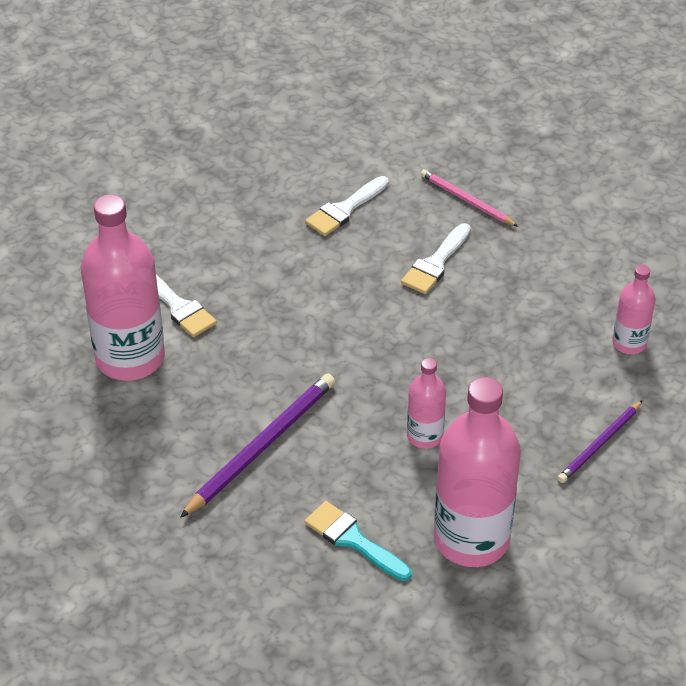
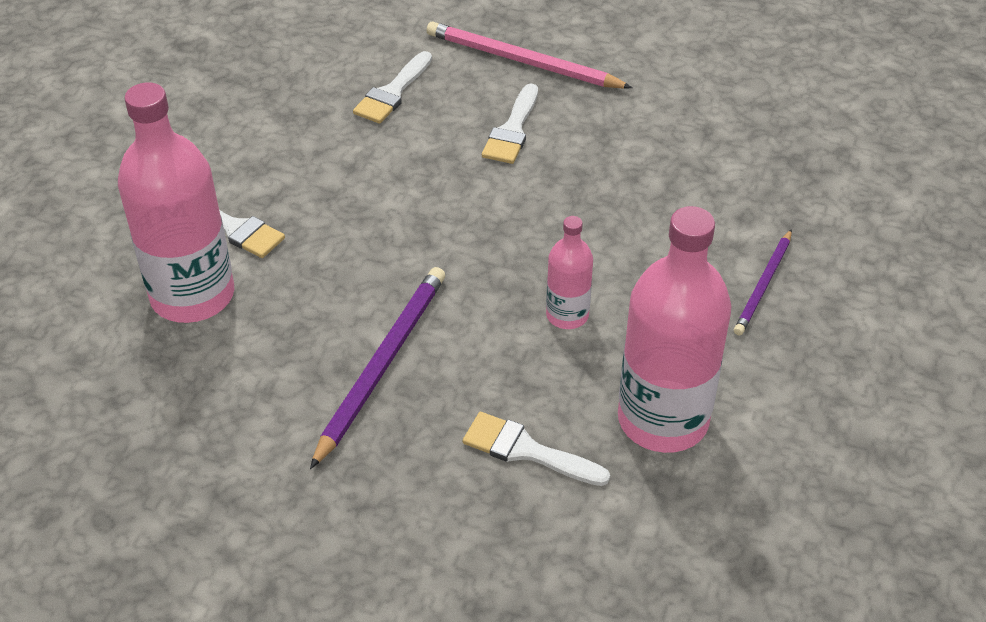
camera: 15 degrees left, 0 degrees up
turquoise brush [305,501,411,581] -> white brush [463,412,610,486]
pink pencil [421,169,518,227] -> pink pencil [426,21,633,89], size x1.65
pink bottle [612,265,656,354] -> none

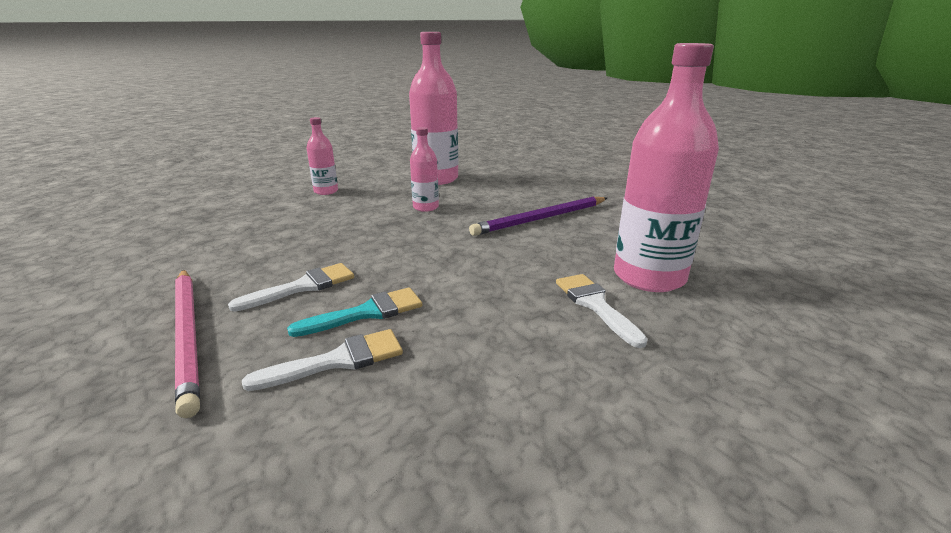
camera: 145 degrees left, 20 degrees down
white brush [463,412,610,486] -> none
purple pencil [734,229,792,336] -> pink bottle [307,117,338,195]
none -> turquoise brush [287,287,422,337]

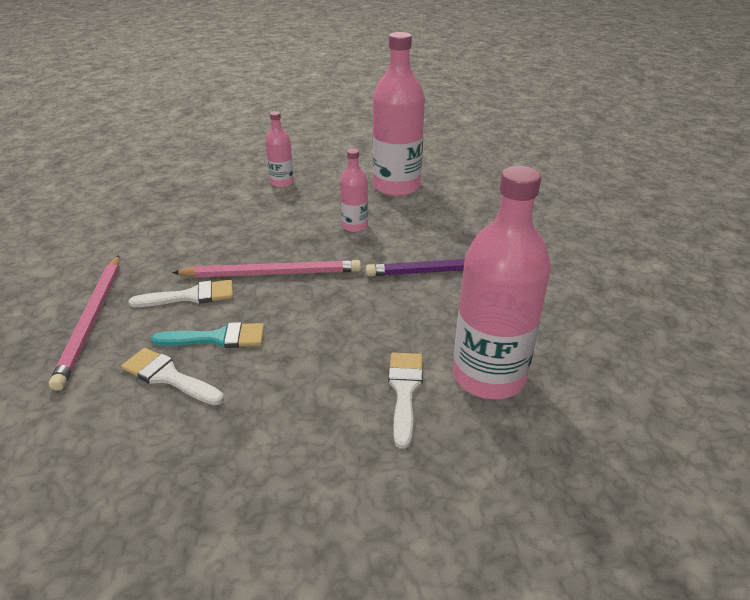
camera: 25 degrees right, 10 degrees up
white brush [242,329,403,391] -> white brush turned 150 degrees counterclockwise [121,348,224,405]
none -> pink pencil [172,260,361,278]

